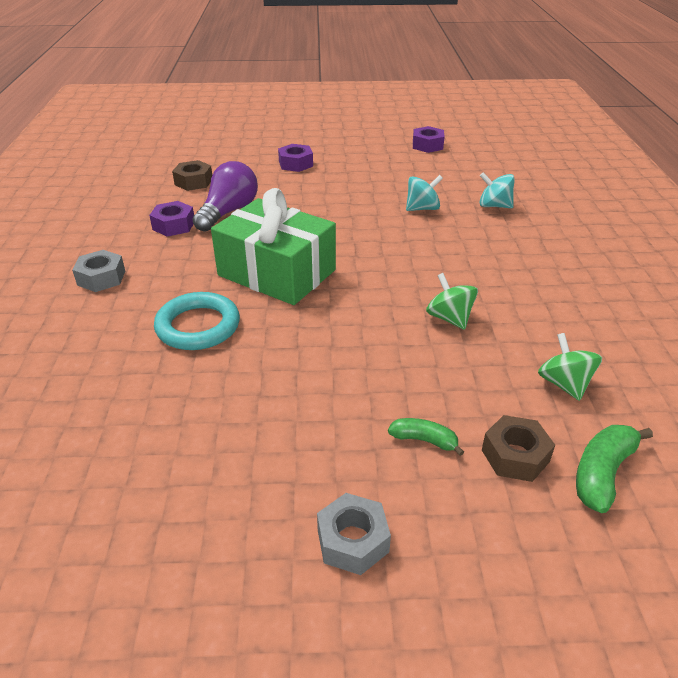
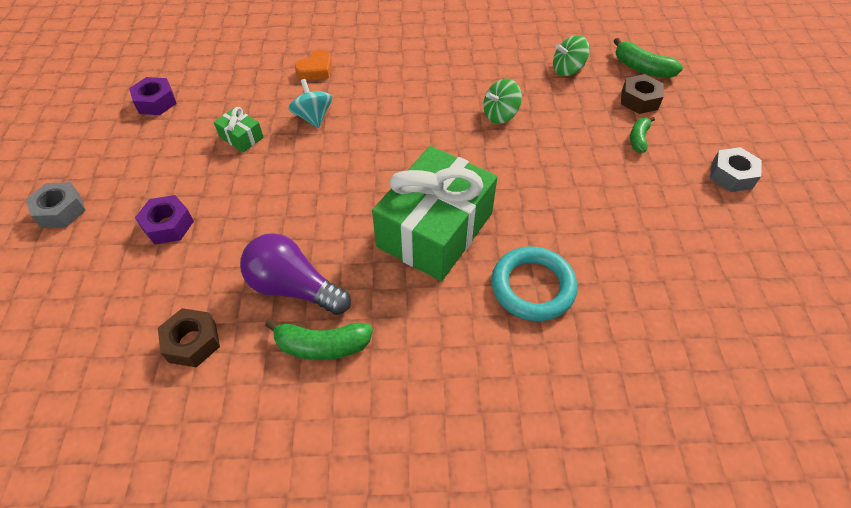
camera: 90 degrees left, 15 degrees up
grey nut [72,250,125,292] -> grey nut moved to [26,182,86,228]
purple nut [149,201,194,237] -> green banana [265,319,373,360]
turquoise spinning top [480,172,515,208] -> orange heart [294,50,332,80]
none -> green gift [214,107,264,153]

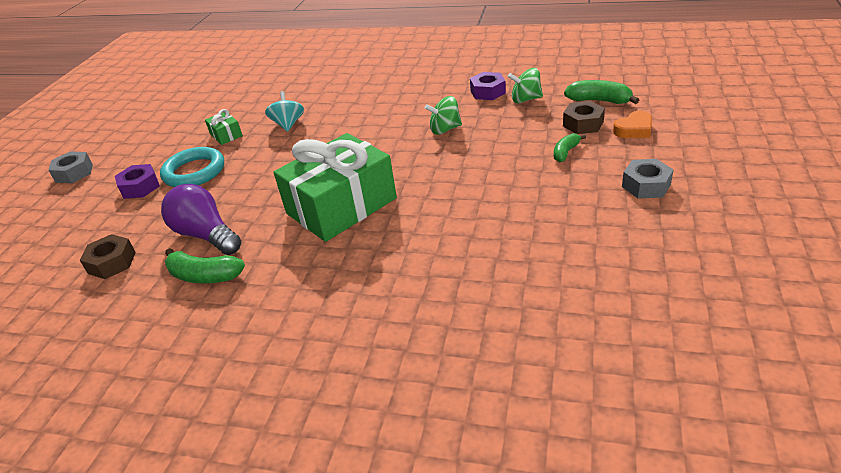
camera: 20 degrees right, 15 degrees down
purple nut [129,77,177,115] -> purple nut moved to [470,72,506,100]
orange heart [294,50,332,80] -> orange heart moved to [613,111,652,138]
turquoise ring [491,246,578,321] -> turquoise ring moved to [160,147,224,187]
green banana [614,38,683,78] -> green banana turned 150 degrees clockwise [564,80,639,104]

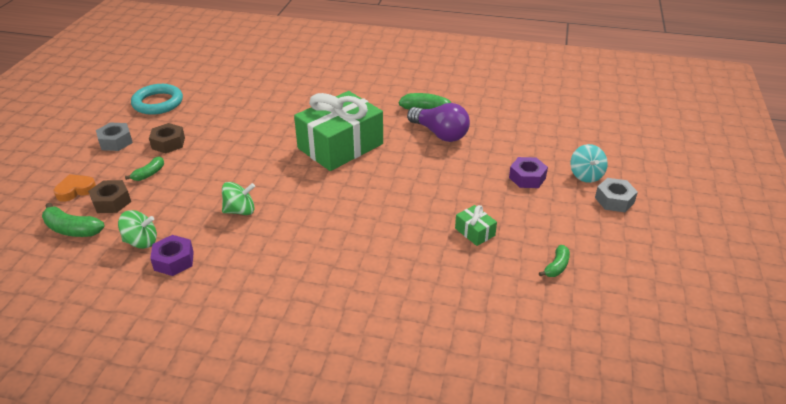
camera: 175 degrees right, 0 degrees up
brown nut [80,234,136,279] -> brown nut moved to [149,123,185,153]
turquoise ring [160,147,224,187] -> turquoise ring moved to [131,84,183,115]
turquoise spinning top [265,91,304,132] -> turquoise spinning top moved to [571,144,608,183]
none -> green banana [539,245,570,277]

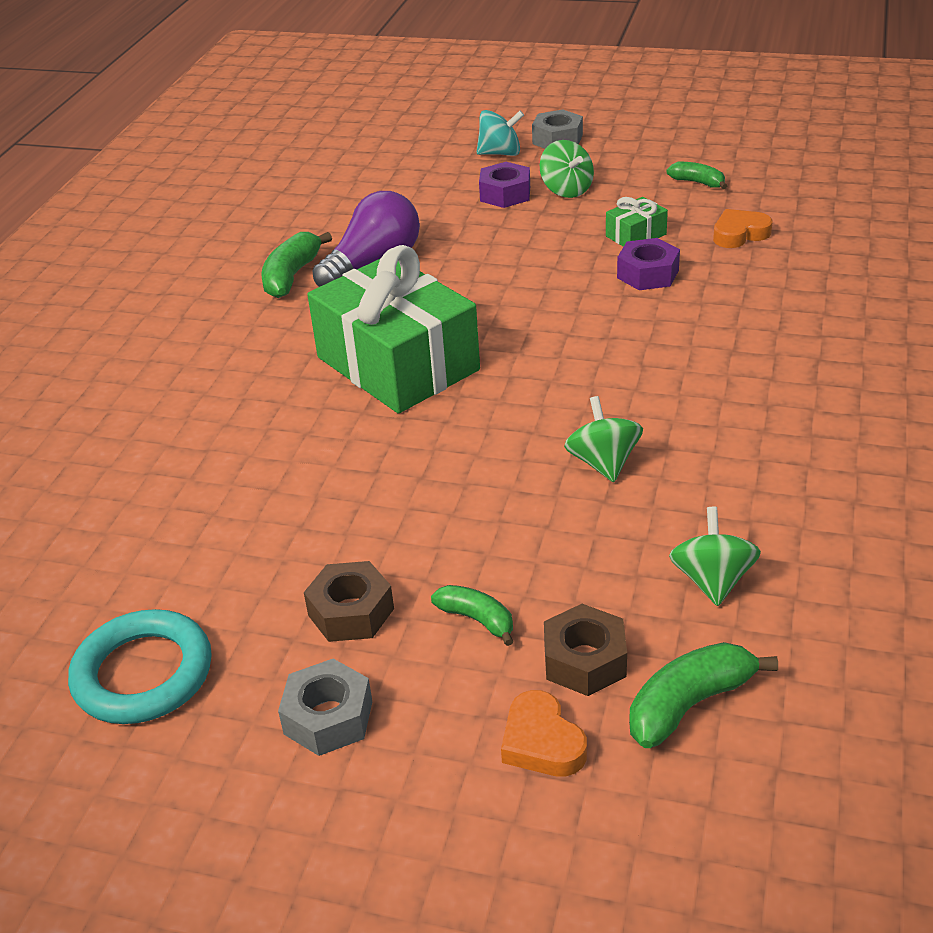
camera: 85 degrees left, 0 degrees up
green banana [42,203,105,237] -> green banana turned 150 degrees counterclockwise [629,642,778,748]
purple nut [150,235,194,276] -> purple nut moved to [617,238,680,290]
none -> green spinning top [540,140,594,198]
none -> orange heart [713,209,772,248]

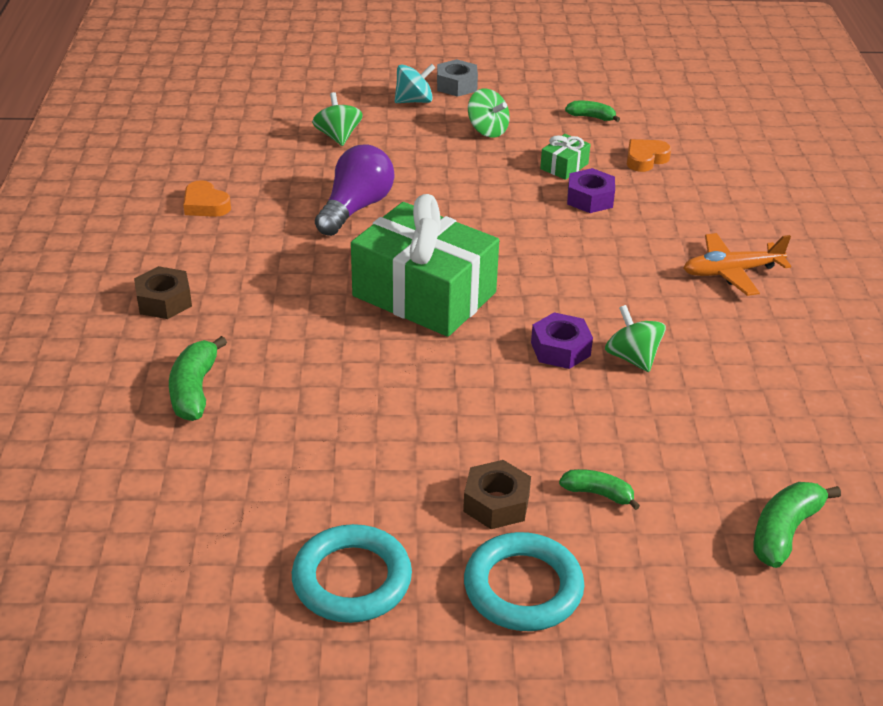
camera: 20 degrees left, 0 degrees up
green banana [261,232,332,298] -> green banana moved to [169,336,227,421]
grey nut [278,659,372,756] -> turquoise ring [464,532,584,631]
purple nut [479,162,530,208] -> purple nut moved to [531,312,593,369]
orange heart [501,690,587,777] -> orange heart moved to [183,180,231,217]
brown nut [544,604,627,696] -> brown nut moved to [134,266,192,319]
green spinning top [669,507,761,606] -> green spinning top moved to [312,92,363,146]
none -> orange plane [684,233,791,296]

